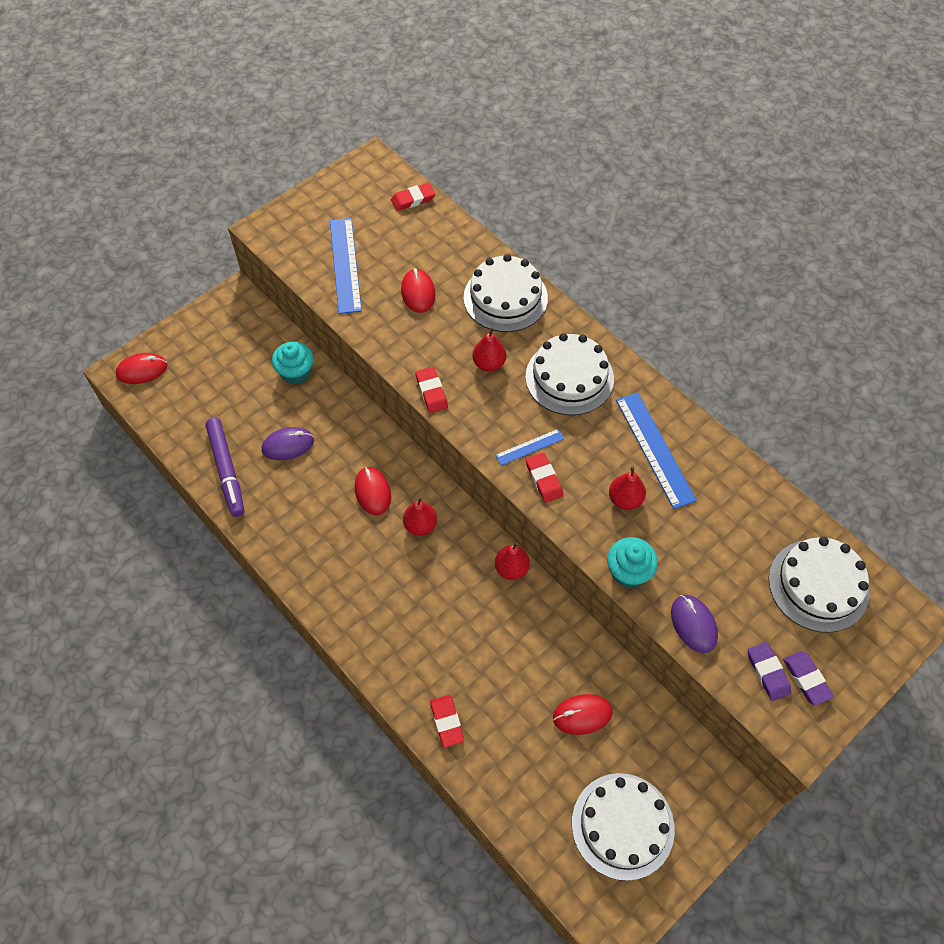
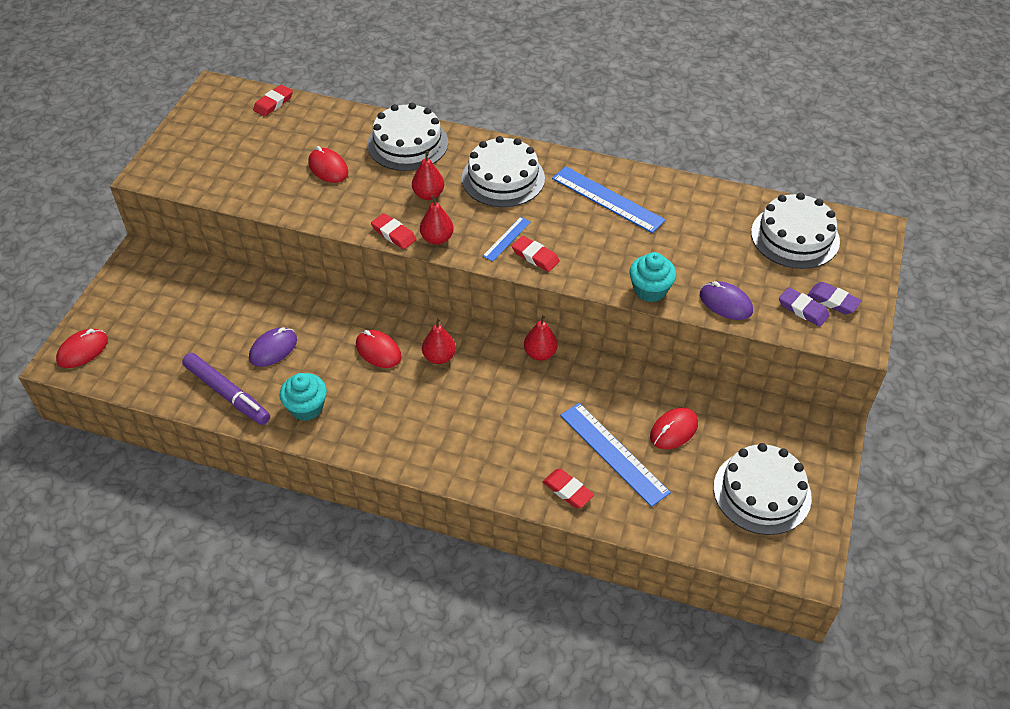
camera: 30 degrees left, 10 degrees down
turquoise cupcake [272,341,314,384] -> turquoise cupcake moved to [280,373,327,421]
blue ruler [330,218,362,314] -> blue ruler moved to [560,403,671,507]
red pear [609,466,646,510] -> red pear moved to [420,195,454,245]

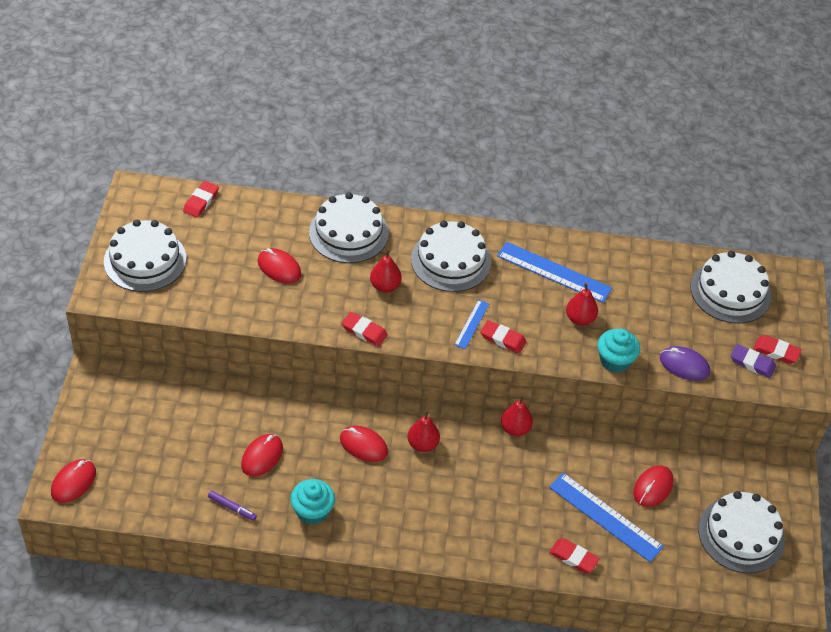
camera: 15 degrees left, 0 degrees up
purple marker [182,353,270,425] -> purple marker [208,491,257,521], size x0.48
purple mouse [249,327,297,367] -> red mouse [241,434,283,476]
red pear [420,195,454,245] -> red pear moved to [566,283,598,326]
purple eraser [807,282,862,315] -> red eraser [753,335,802,364]
none -> white cake [104,220,187,292]

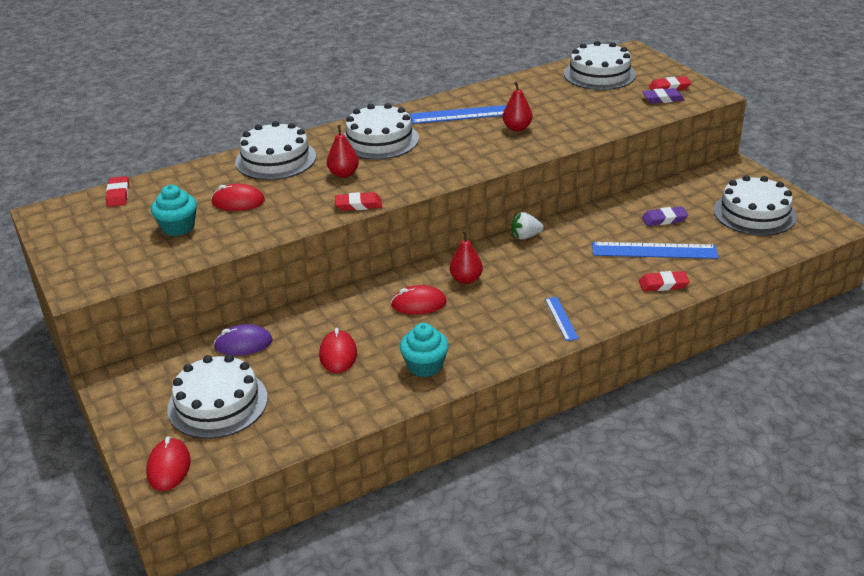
camera: 30 degrees left, 15 degrees down
white cake [104,220,187,292] -> white cake moved to [167,355,268,439]
purple marker [208,491,257,521] -> none
blue ruler [454,300,489,349] -> blue ruler moved to [545,297,579,341]
red eraser [480,320,527,354] -> none
red pear [501,395,533,436] -> white strawberry [512,212,544,240]
turquoise cupcake [597,329,640,373] -> turquoise cupcake moved to [151,185,197,236]
red mouse [633,465,674,507] -> purple eraser [642,206,688,226]
purple mouse [660,346,710,381] -> purple mouse moved to [214,324,273,356]

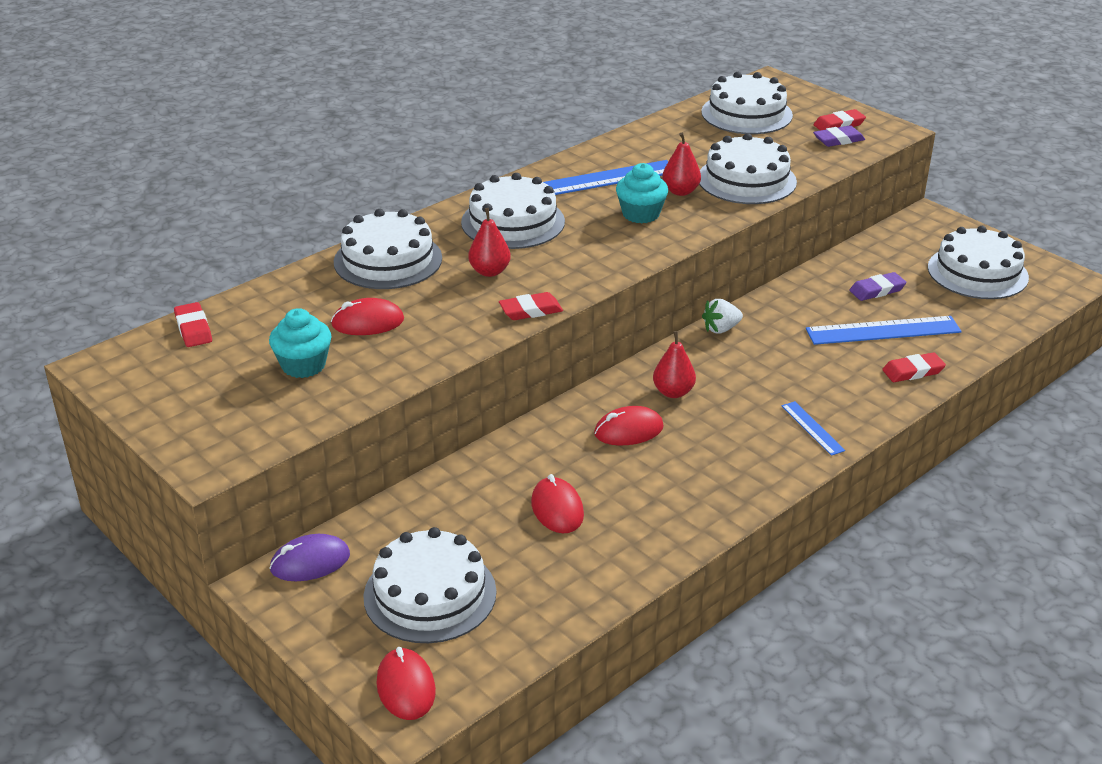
camera: 15 degrees left, 0 degrees up
purple mouse [214,324,273,356] -> purple mouse moved to [269,534,350,581]
turquoise cupcake [400,323,449,377] -> turquoise cupcake moved to [616,163,668,223]
none -> white cake [699,133,797,204]

